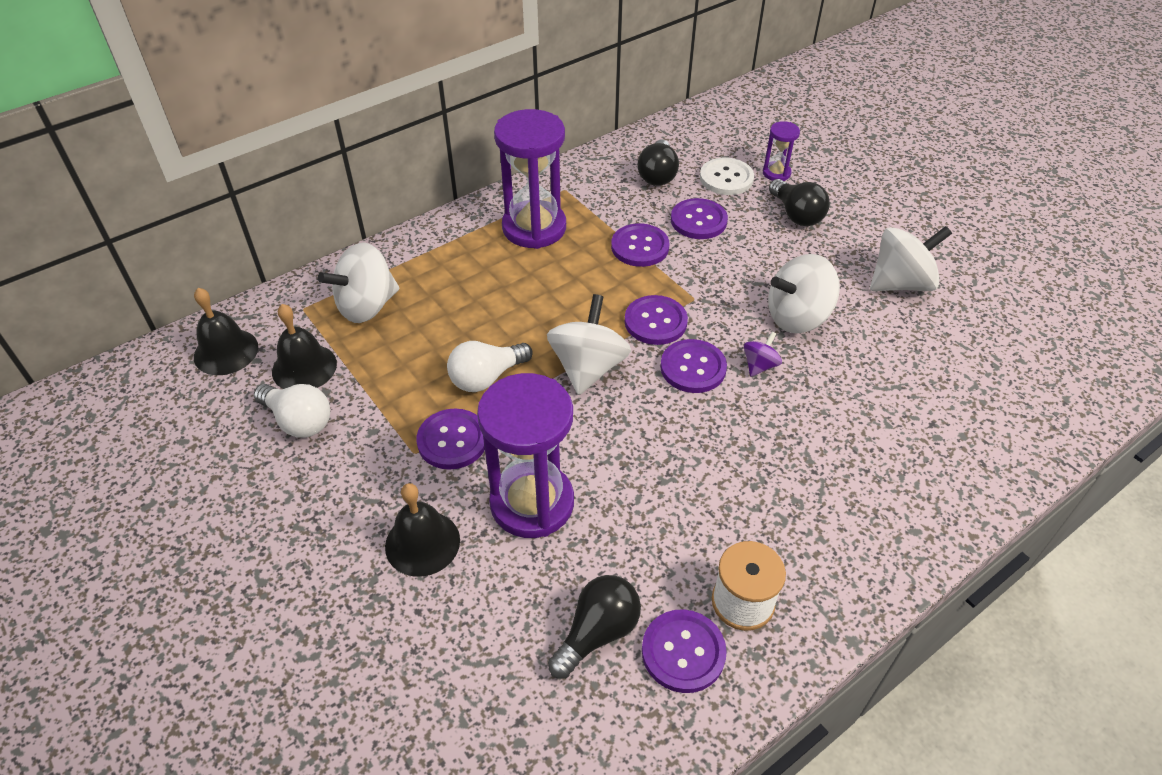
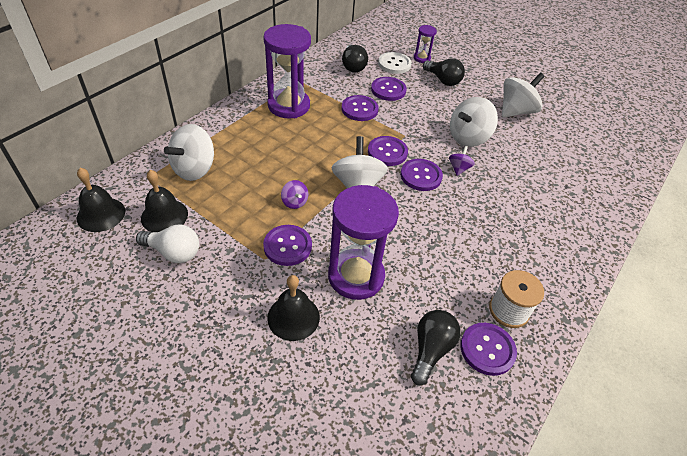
camera: 20 degrees left, 0 degrees up
white light bulb [447,341,533,392] -> purple spinning top [281,180,308,209]

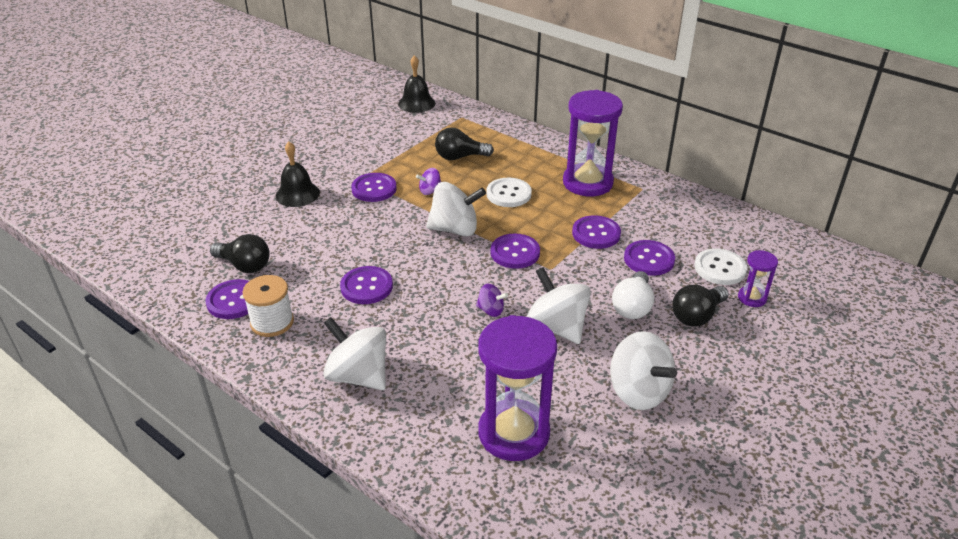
camera: 95 degrees right, 10 degrees down
white light bulb [136,225,199,263] -> white light bulb moved to [612,271,654,319]
black bell [141,170,188,232] -> none
white spinning top [164,124,214,181] -> white spinning top moved to [323,317,386,390]
purple hourglass [328,185,399,300] -> purple hourglass moved to [478,315,557,461]
black light bulb [342,45,368,72] -> black light bulb moved to [435,127,494,160]
purple button [401,159,443,191] -> purple button moved to [340,266,393,304]
none -> white button [486,178,532,207]

